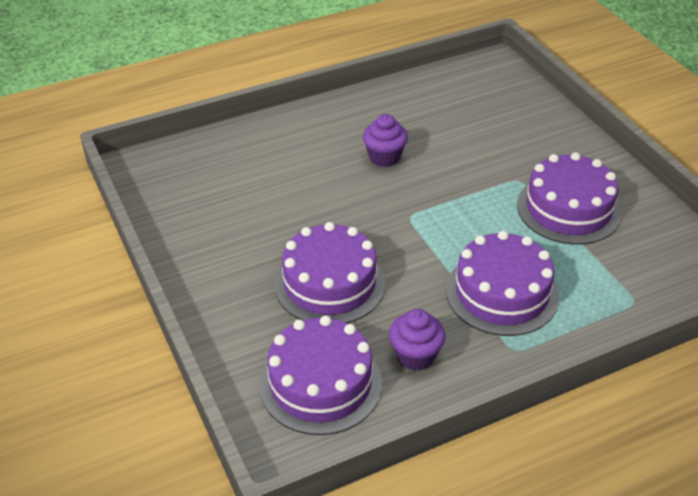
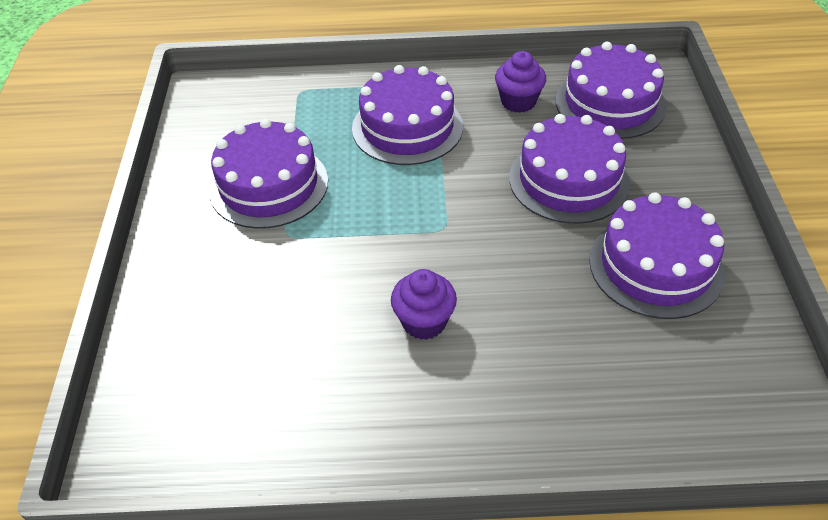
camera: 155 degrees left, 5 degrees up
none -> purple cake [589,192,725,319]

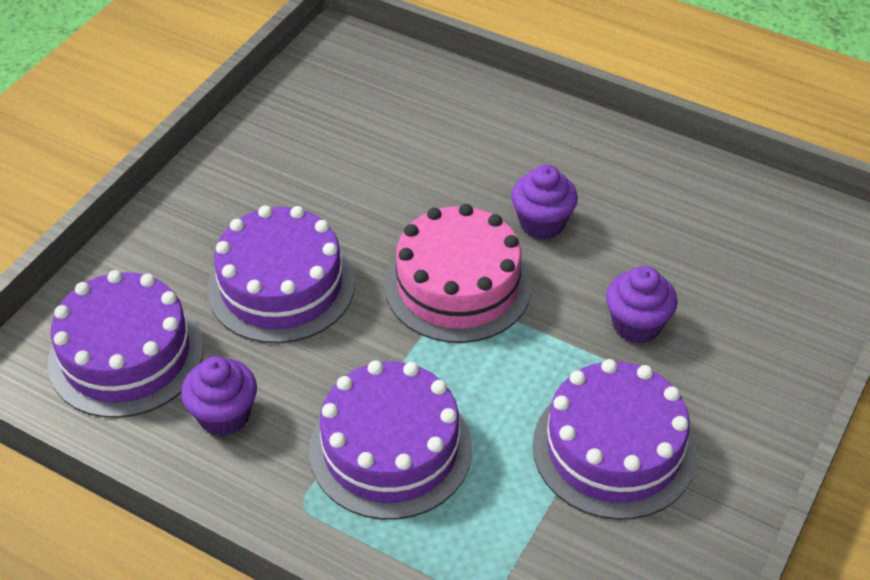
camera: 150 degrees left, 0 degrees up
purple cake [589,192,725,319] -> none
none -> pink cake [385,204,532,343]
none -> purple cupcake [606,266,678,344]

